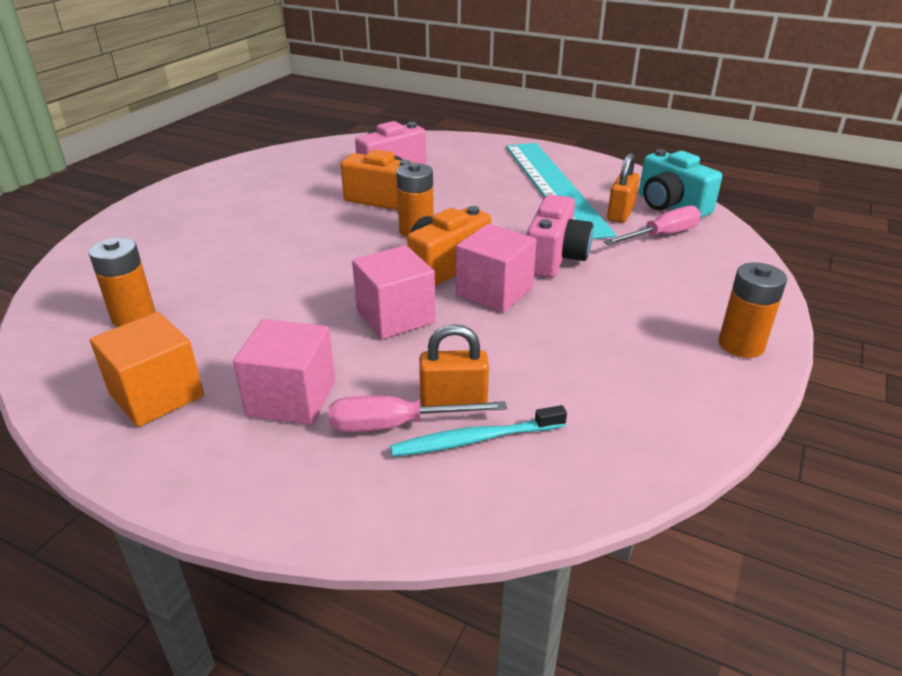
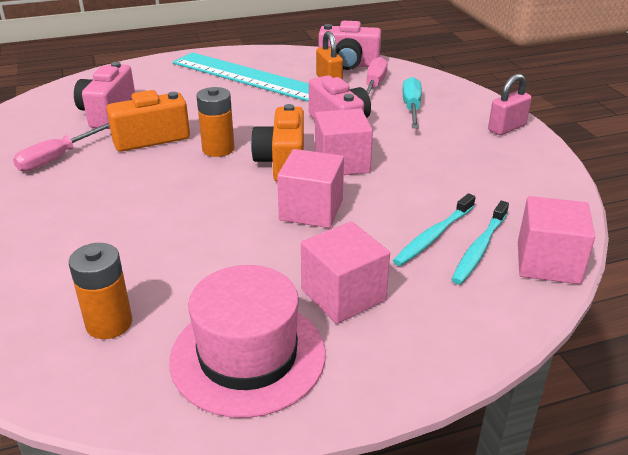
camera: 45 degrees left, 0 degrees up
orange cube [90,312,204,427] -> pink hat [169,265,326,418]
pink screwdriver [329,396,507,432] -> pink screwdriver moved to [13,123,110,172]
orange padlock [419,324,489,407] -> turquoise toothbrush [393,193,475,266]
turquoise camera [639,149,722,219] -> pink camera [319,21,381,70]
orange battery [719,262,787,358] -> pink padlock [488,74,532,135]
none -> turquoise screwdriver [402,77,422,128]
none -> pink cube [518,196,595,284]

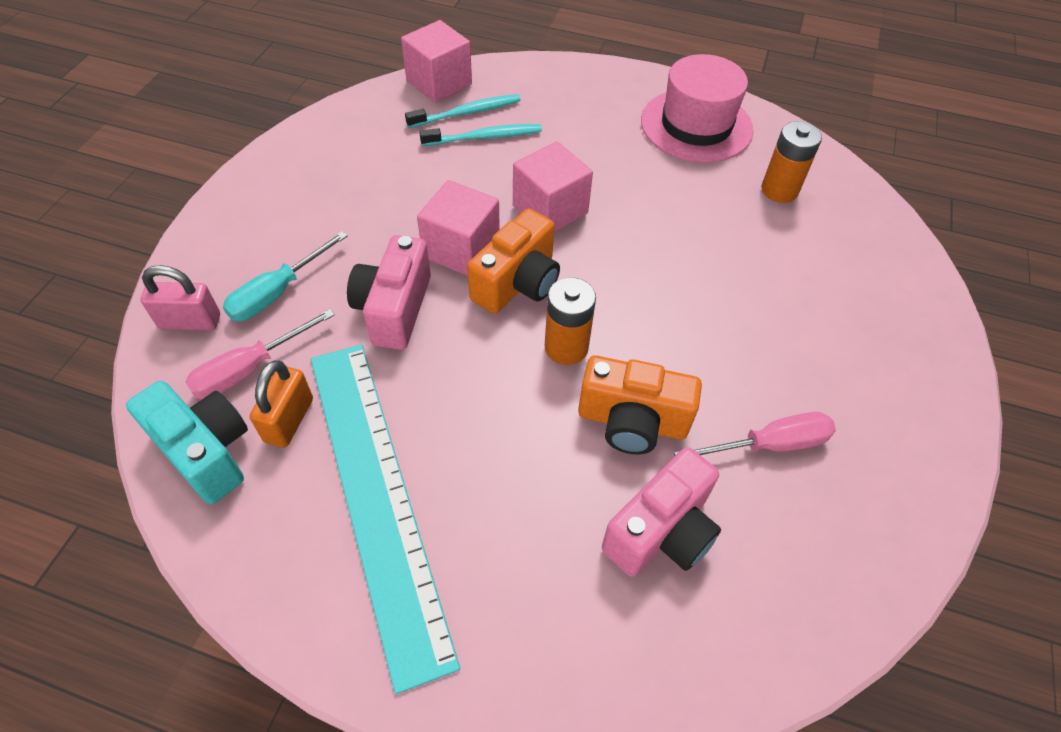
camera: 145 degrees left, 20 degrees up
pink cube [301,221,390,324] -> none
pink camera [319,21,381,70] -> turquoise camera [126,381,248,504]
pink padlock [488,74,532,135] -> pink padlock moved to [140,265,220,331]

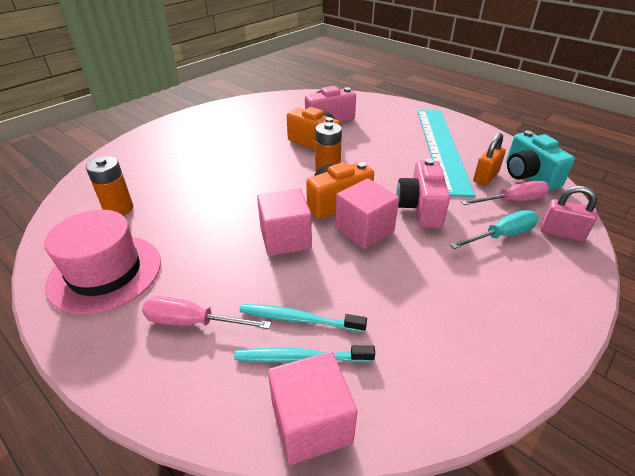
camera: 155 degrees left, 15 degrees down
pink camera [347,235,431,350] -> pink camera turned 150 degrees clockwise [396,159,450,228]
pink screwdriver [674,412,836,456] -> pink screwdriver moved to [142,296,272,329]

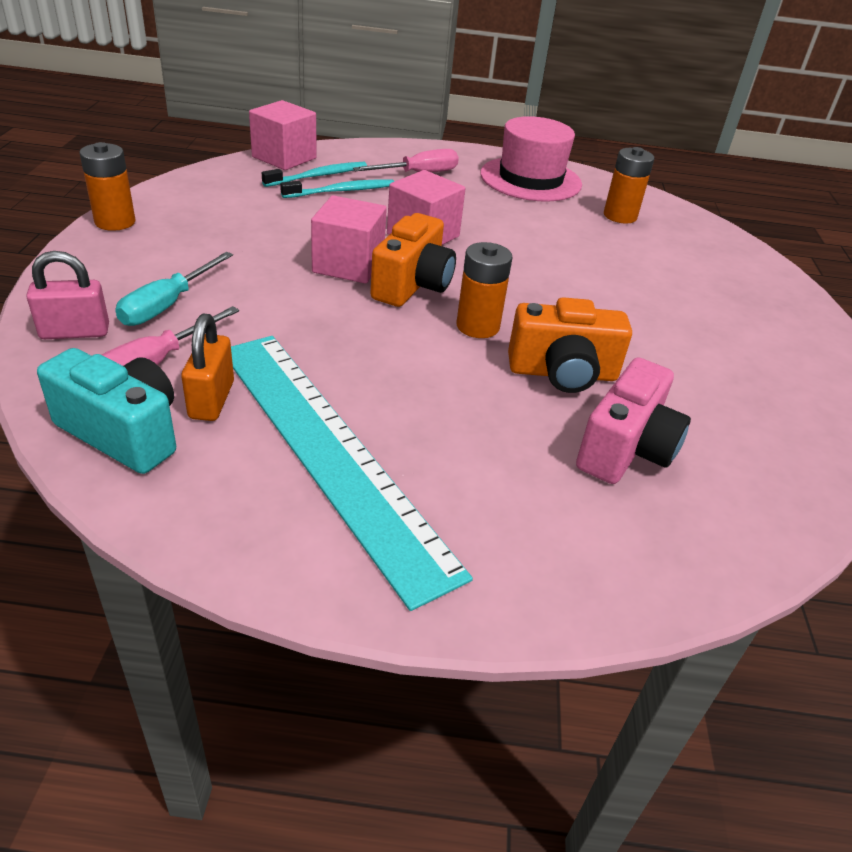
camera: 140 degrees right, 0 degrees up
pink camera [396,159,450,228] -> none
none -> orange battery [80,142,136,231]

